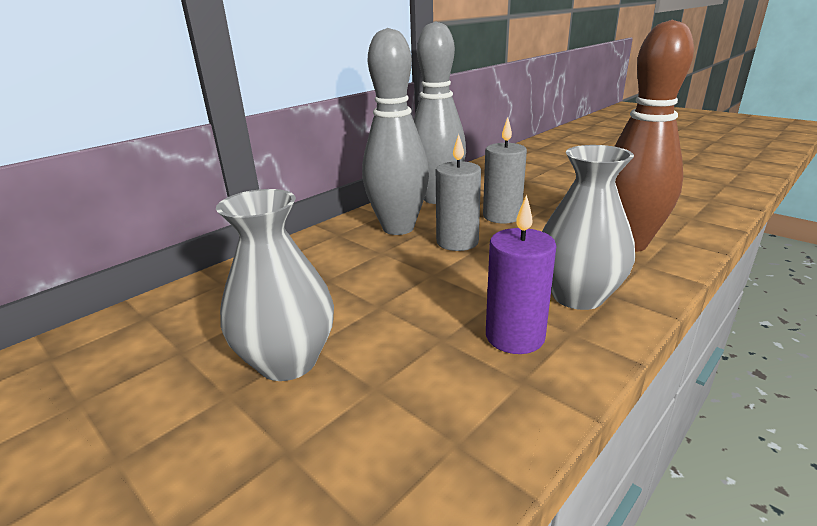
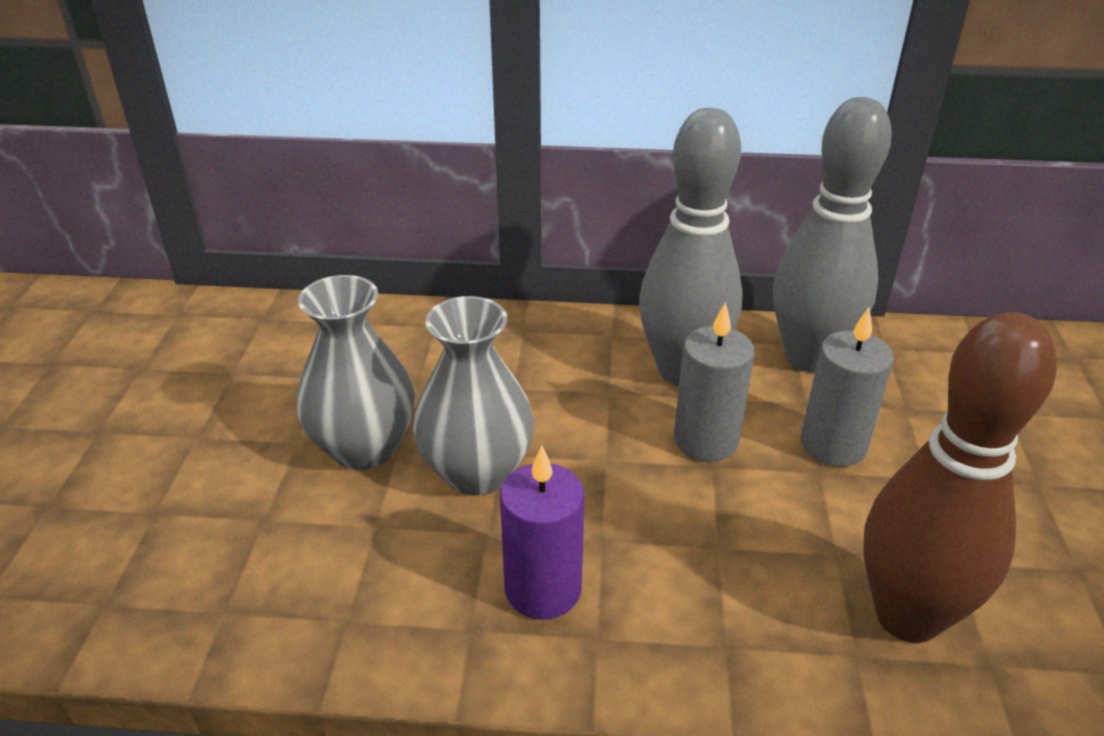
camera: 50 degrees right, 10 degrees up
grey vase [542,145,635,310] -> grey vase moved to [413,296,534,496]

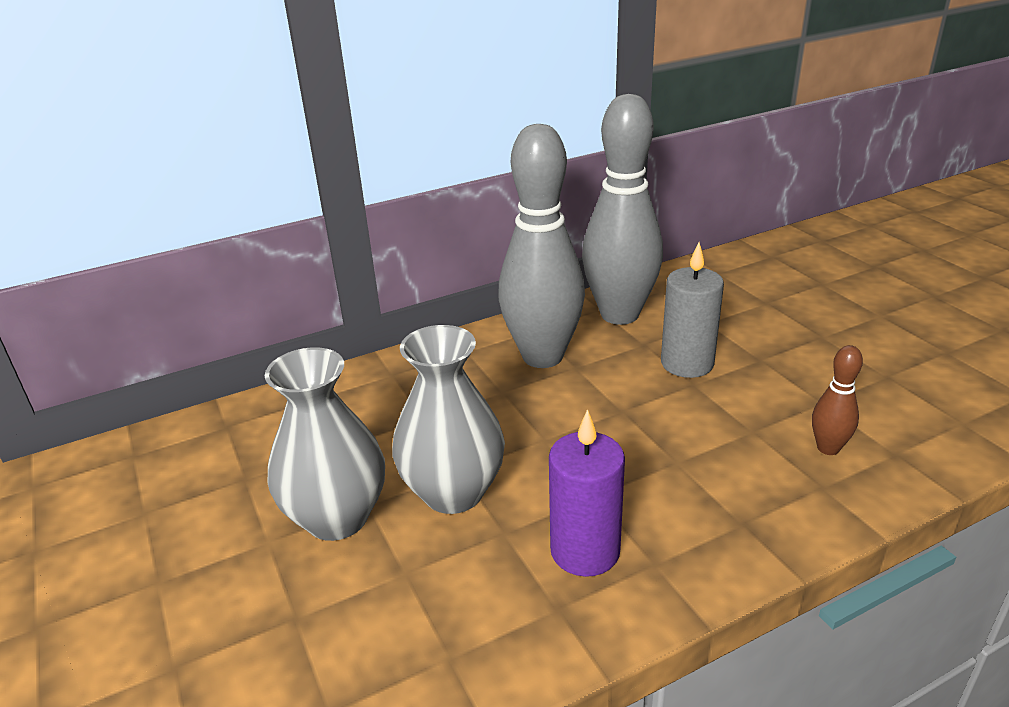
camera: 30 degrees left, 5 degrees down
grey candle [674,302,755,462] -> none
brown bowling pin [863,312,1057,643] -> brown bowling pin [812,345,863,455], size x0.43

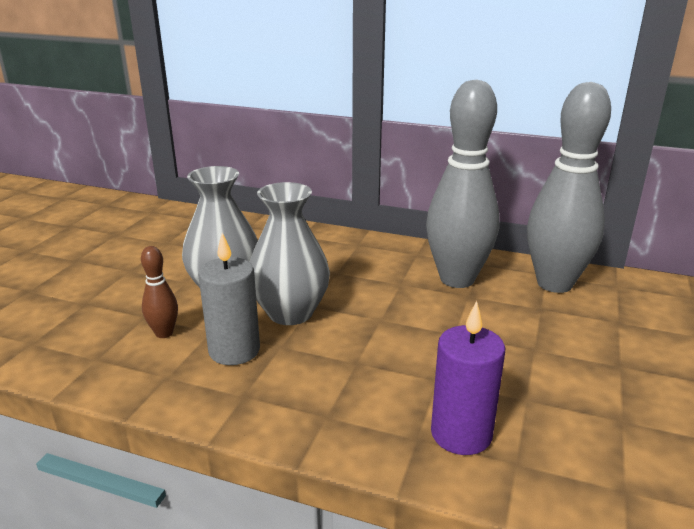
camera: 45 degrees right, 5 degrees down
purple candle [549,409,625,577] -> purple candle moved to [431,301,505,455]
grey candle [661,242,724,378] -> grey candle moved to [198,233,260,365]
brown bowling pin [812,345,863,455] -> brown bowling pin moved to [141,246,178,338]

